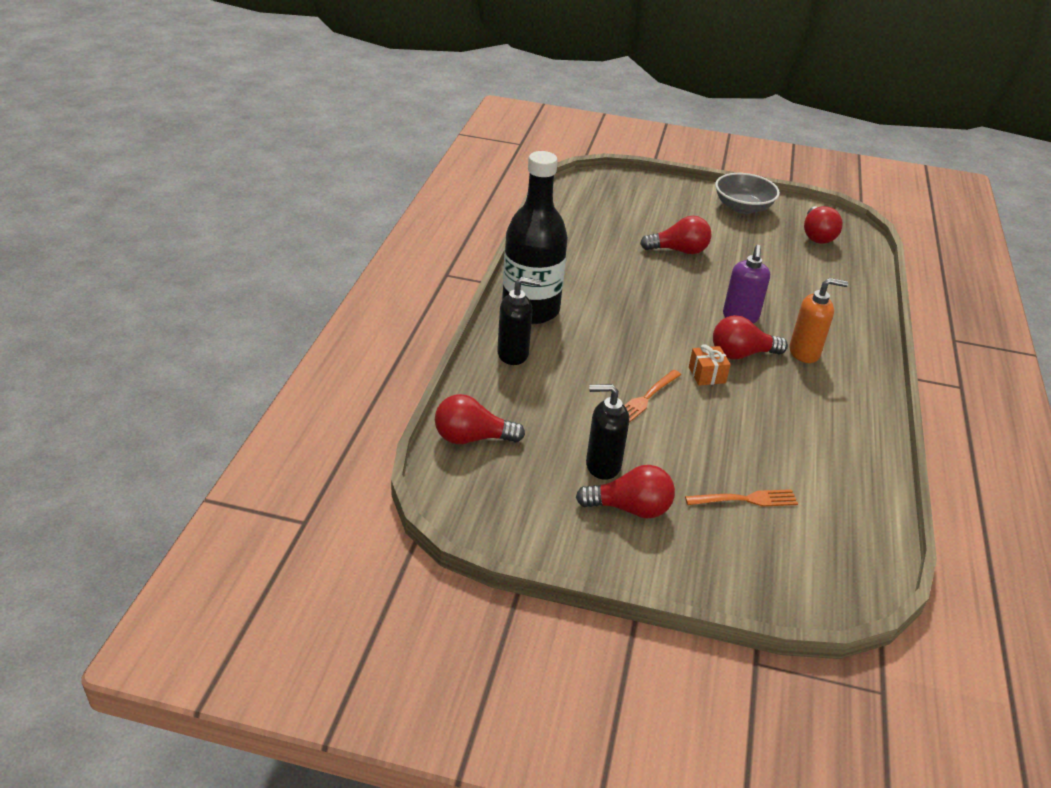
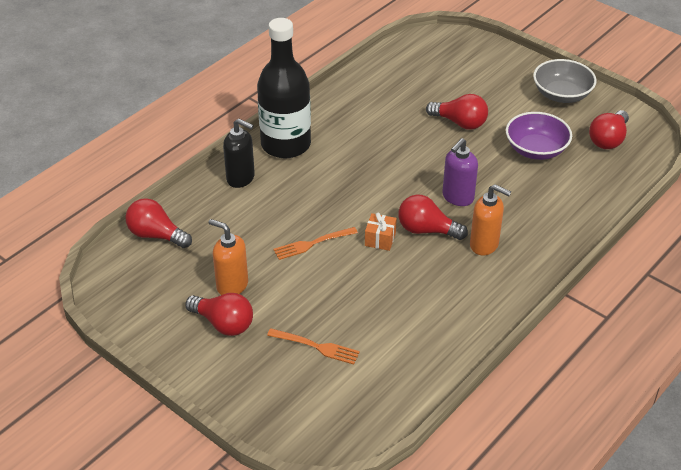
camera: 30 degrees right, 5 degrees up
black soap dispenser [586,384,629,480] -> orange soap dispenser [208,219,248,295]
none -> purple bowl [506,112,572,160]

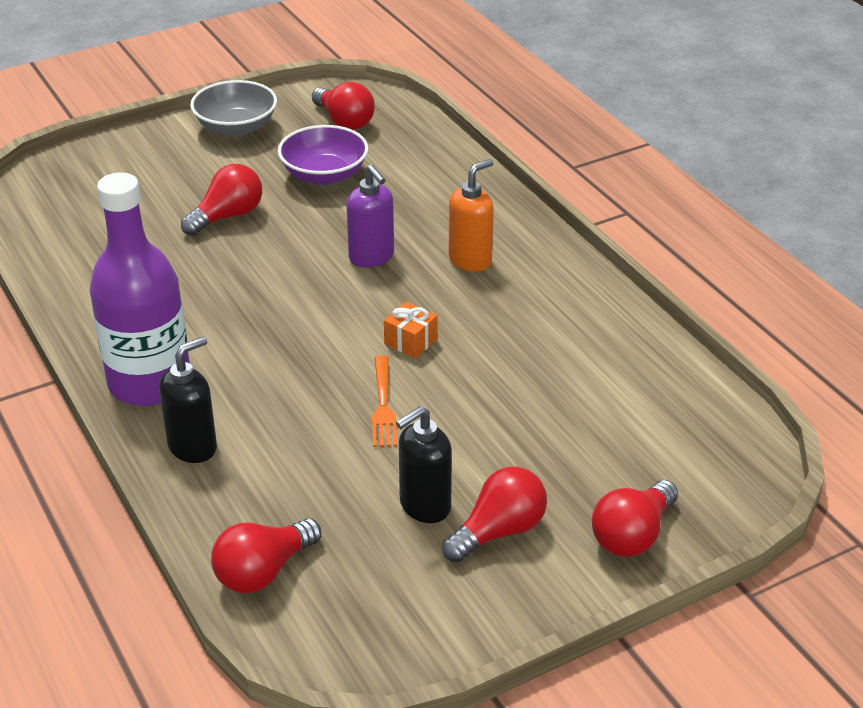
camera: 70 degrees left, 5 degrees down
orange soap dispenser [208,219,248,295] -> black soap dispenser [396,406,452,523]
black bottle [257,18,311,158] -> purple bottle [90,172,190,406]
orange fork [267,328,360,365] -> none
red light bulb [398,194,468,240] -> red light bulb moved to [592,480,678,557]

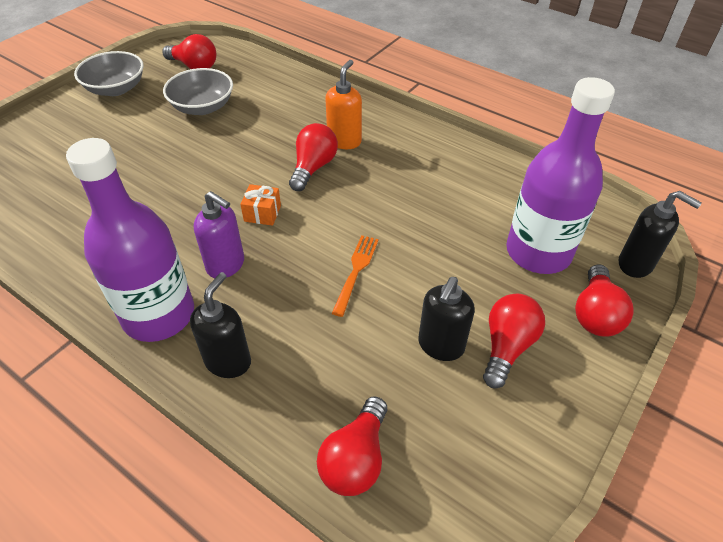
camera: 25 degrees left, 10 degrees up
red light bulb [181,164,262,236] -> red light bulb moved to [289,123,338,191]
purple bowl [278,125,368,185] -> grey bowl [163,68,233,115]
purple soap dispenser [346,164,394,268] -> purple soap dispenser moved to [194,191,244,278]
orange fork [372,355,397,447] -> orange fork turned 135 degrees counterclockwise [332,235,379,317]
orange gift [384,302,437,358] -> orange gift moved to [240,184,281,226]
none -> purple bottle [506,77,615,274]
none -> black soap dispenser [619,191,702,278]

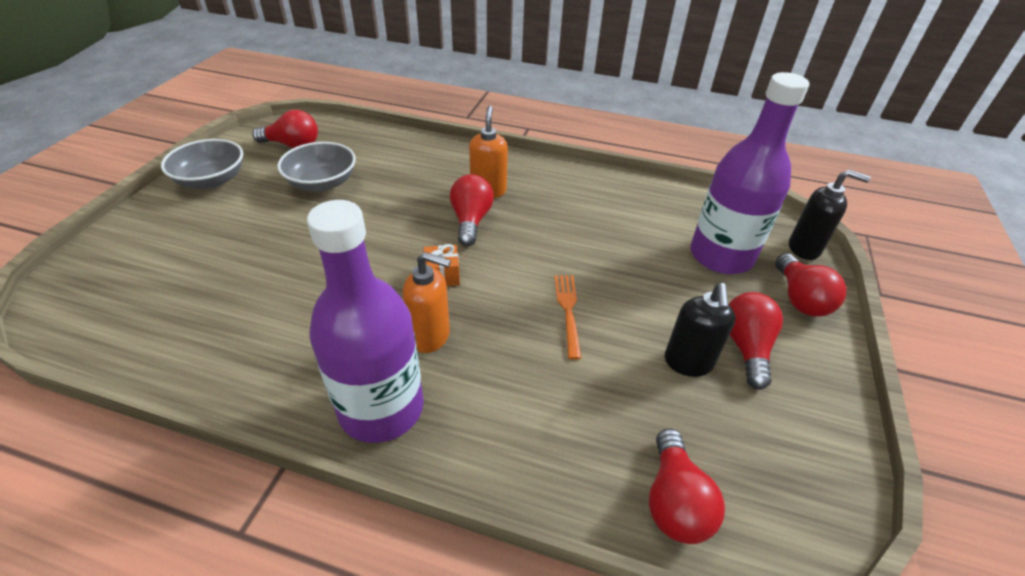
camera: 20 degrees left, 5 degrees down
black soap dispenser [190,272,251,378] -> none
purple soap dispenser [194,191,244,278] -> orange soap dispenser [403,252,451,353]

